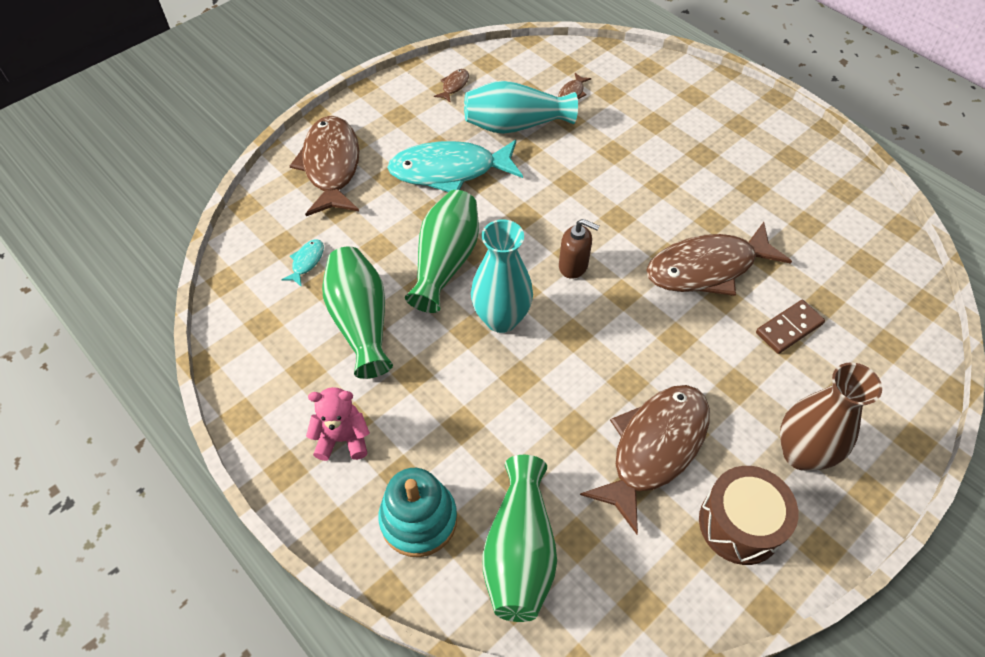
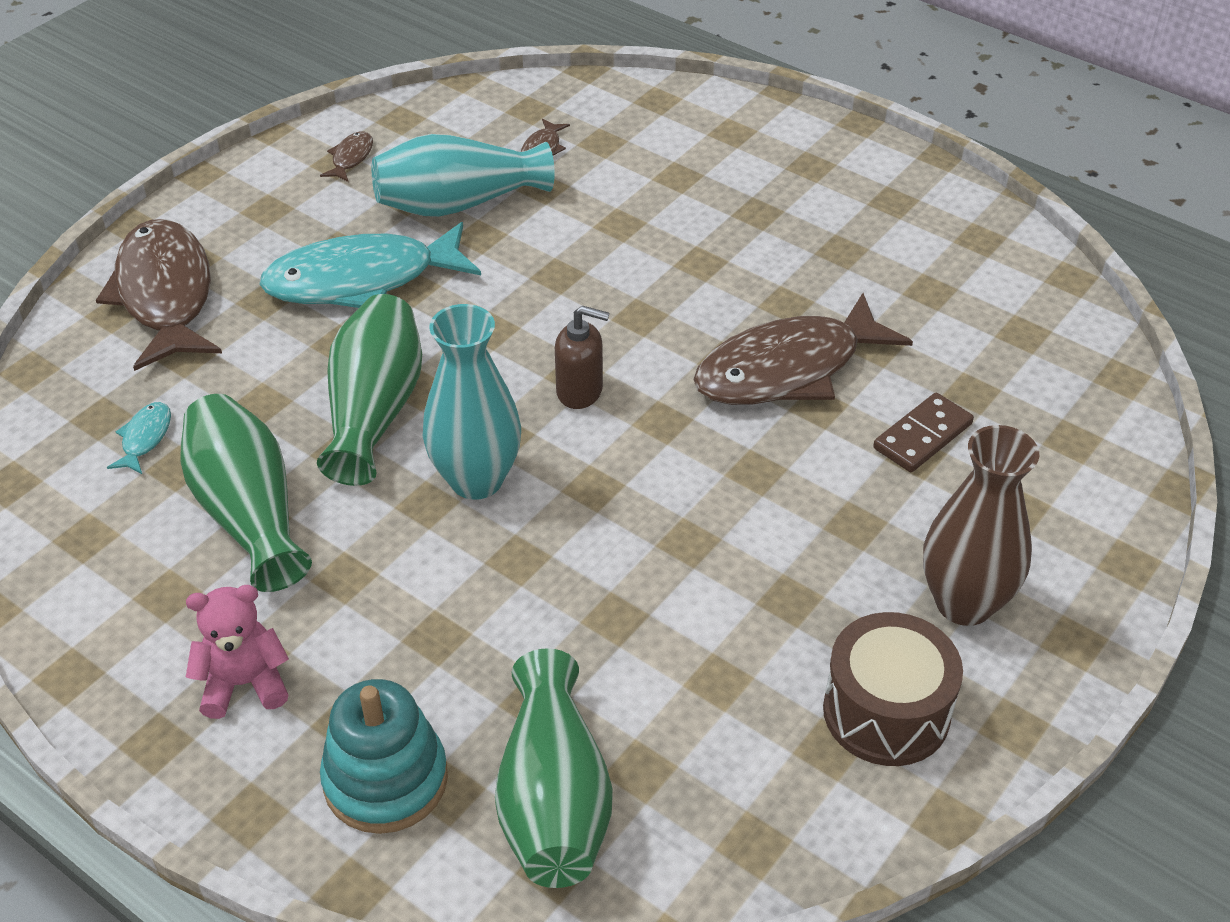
camera: 10 degrees left, 10 degrees down
brown fish [580,385,710,534] -> none

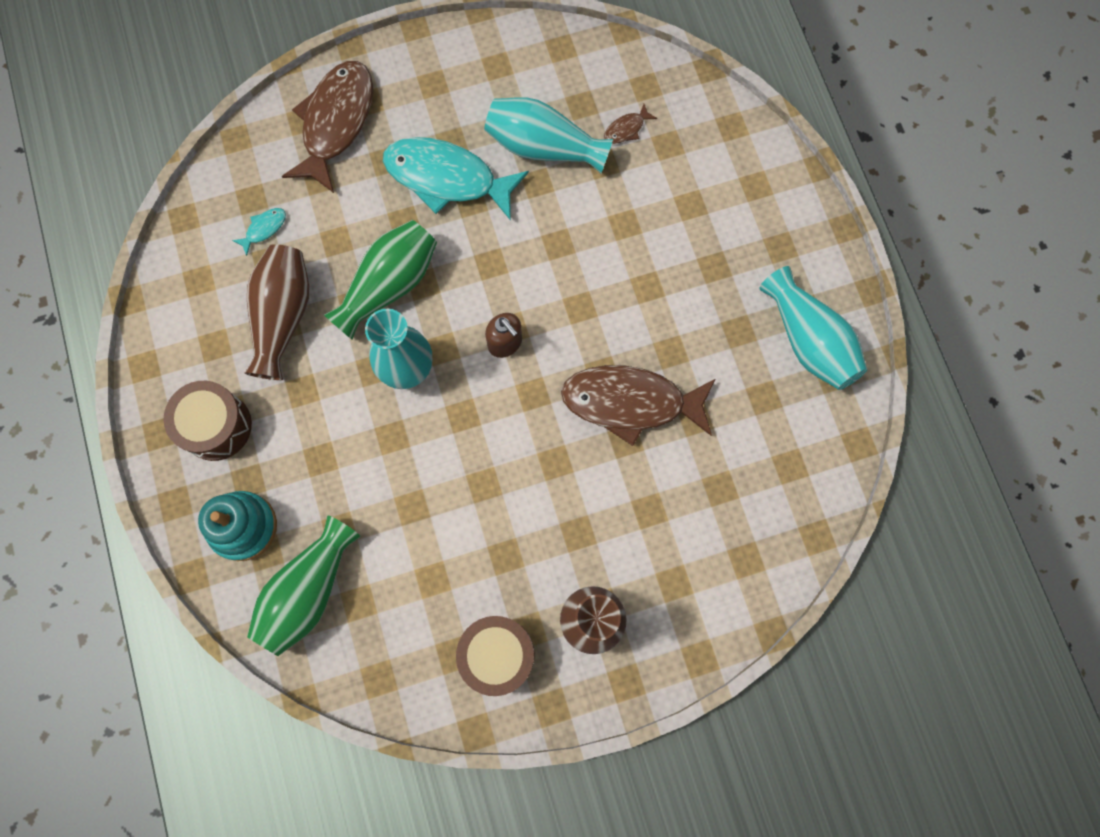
camera: 35 degrees right, 30 degrees up
green vase [180,394,312,592] -> brown vase [244,244,309,380]
pink teddy bear [186,585,289,719] -> brown drum [163,381,252,461]
brown fish [320,131,373,182] -> none
brown domino [873,393,974,472] -> none
none -> turquoise vase [759,266,867,390]

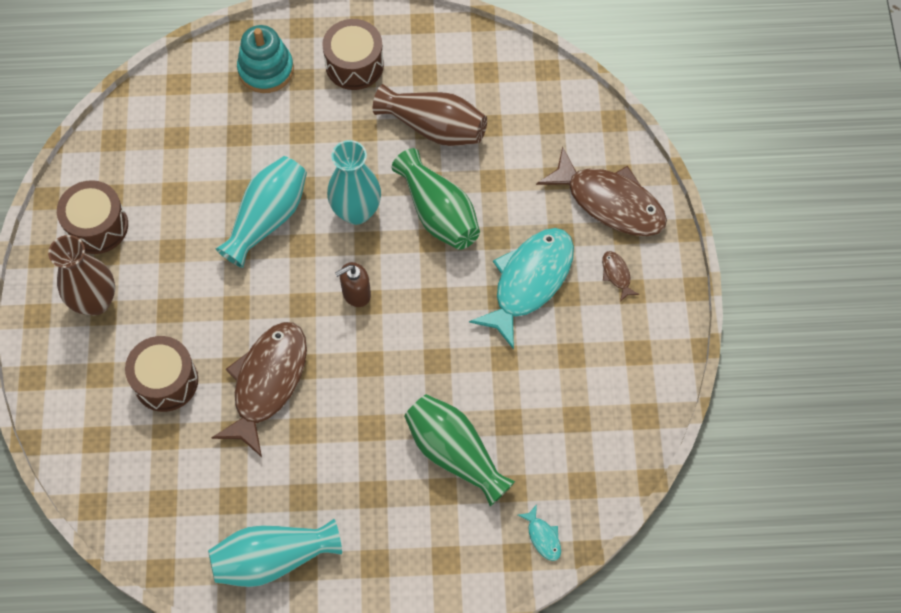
camera: 105 degrees right, 10 degrees down
turquoise fish [232,208,286,256] -> turquoise fish moved to [518,504,561,561]
green vase [247,515,361,656] -> green vase moved to [404,394,515,507]
turquoise vase [484,97,613,173] -> turquoise vase moved to [215,156,307,268]
brown fish [604,104,657,144] -> brown fish moved to [602,251,639,302]
none -> brown drum [125,336,198,412]

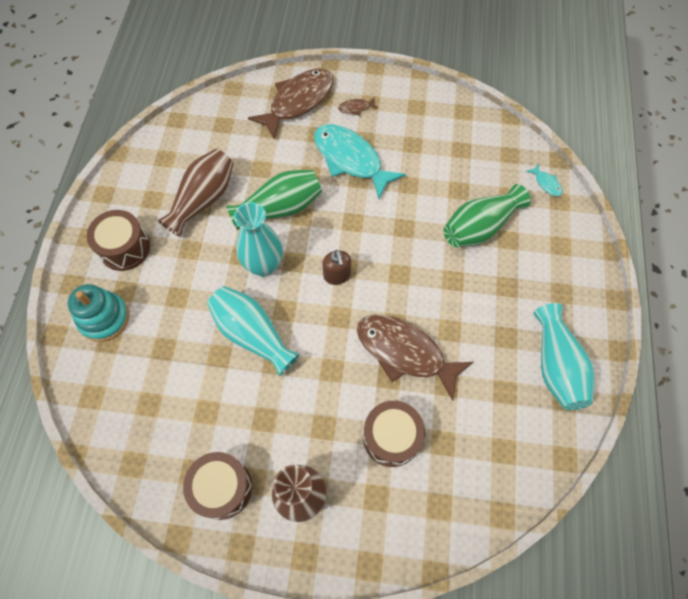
camera: 80 degrees left, 0 degrees up
turquoise fish [518,504,561,561] -> turquoise fish turned 75 degrees clockwise [526,164,562,197]

